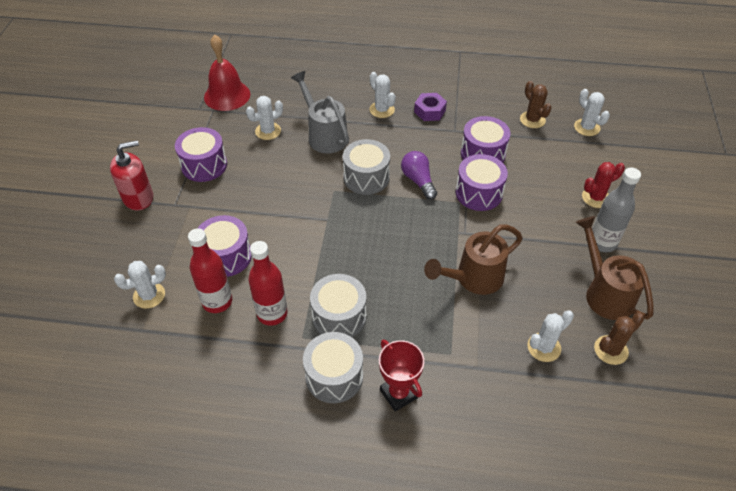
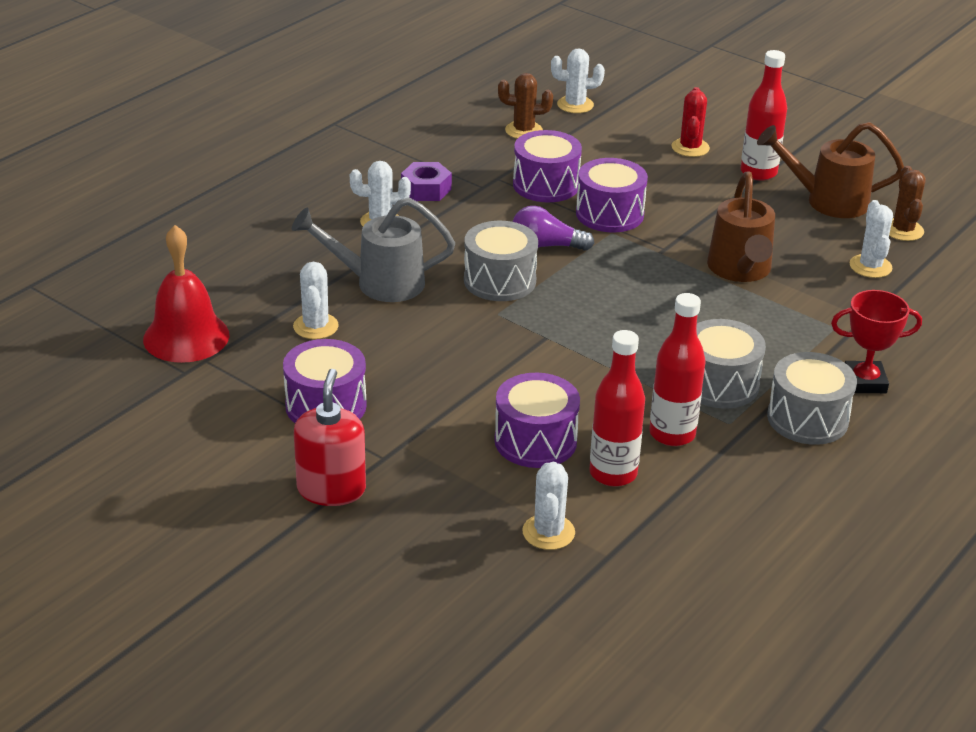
camera: 60 degrees left, 15 degrees down
grey bottle [592,167,641,252] -> red bottle [740,50,787,181]

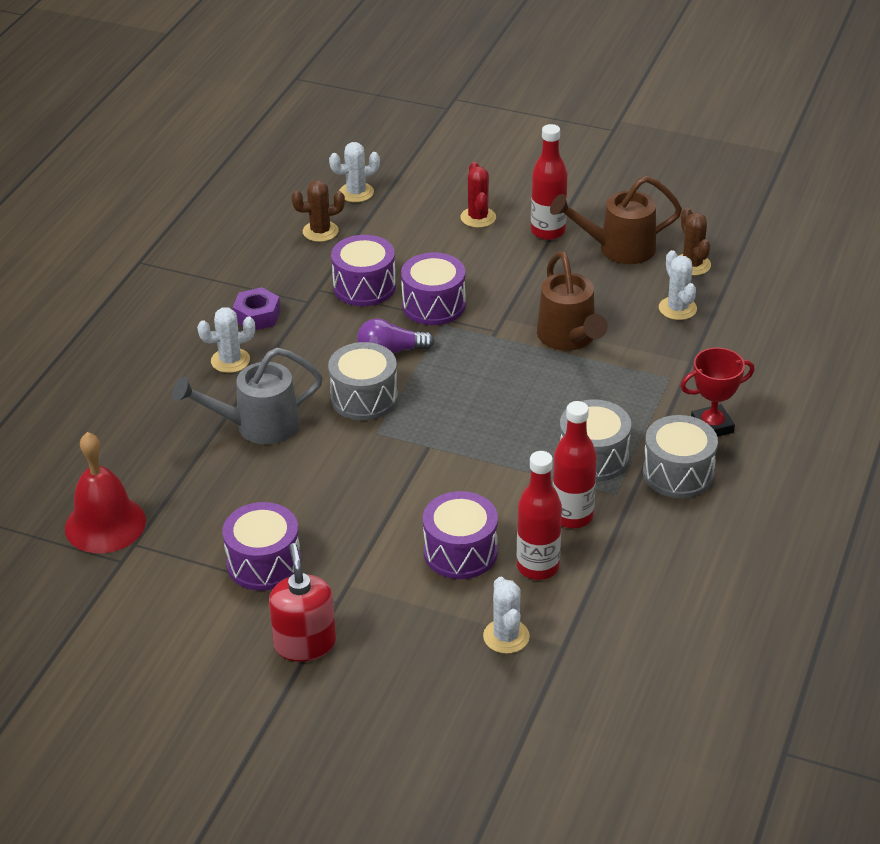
camera: 15 degrees left, 5 degrees up
white cactus [293,262,339,339] -> none

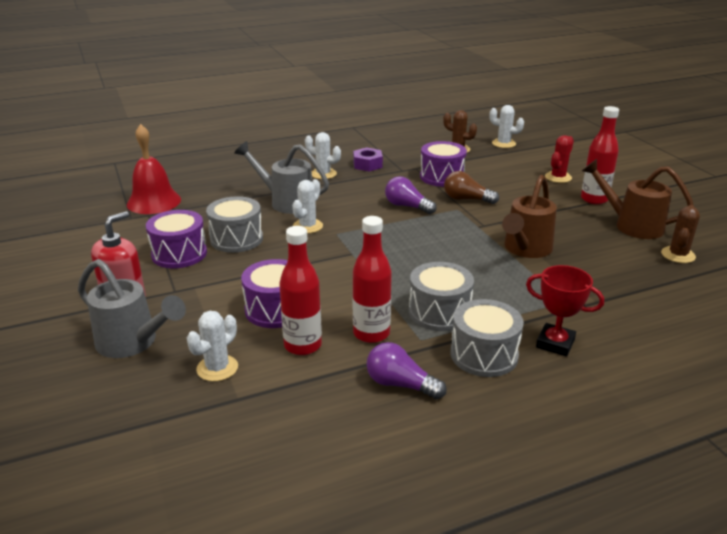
camera: 45 degrees right, 10 degrees down
grey drum [328,342,398,421] -> grey drum moved to [206,196,263,253]
purple drum [401,252,466,325] -> brown light bulb [444,171,499,204]
white cactus [659,250,697,320] -> white cactus moved to [292,179,323,234]
none -> grey watering can [78,259,186,358]
none -> purple light bulb [367,342,446,399]

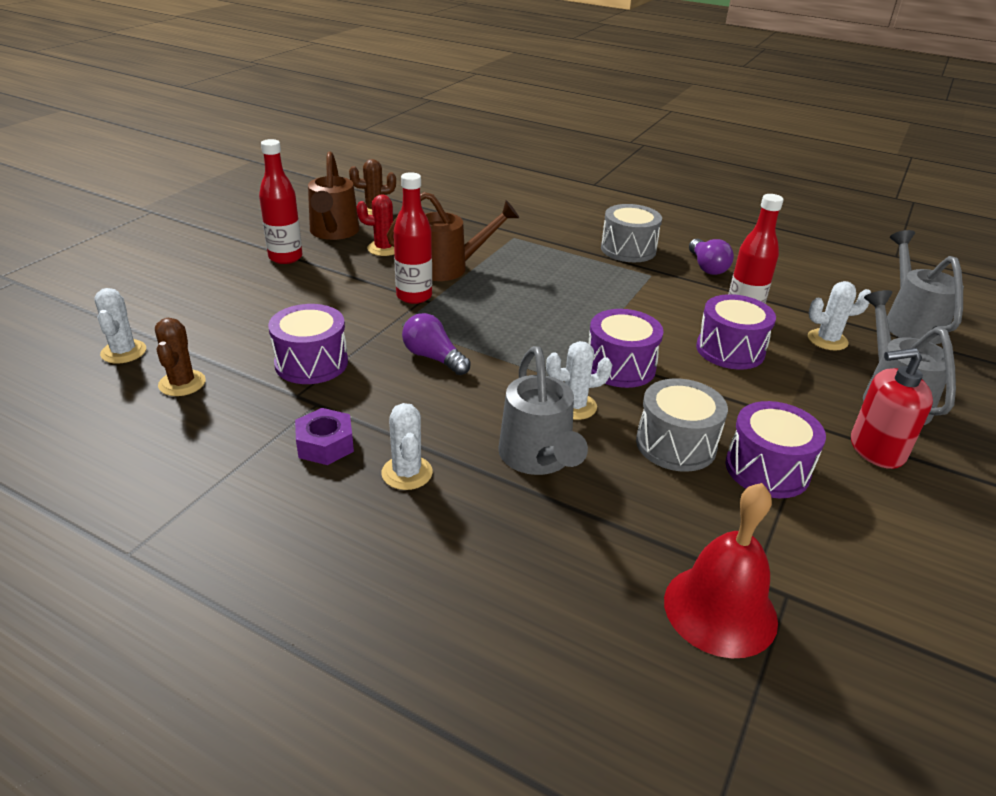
camera: 130 degrees left, 5 degrees up
red bottle [352,216,392,343] -> red bottle moved to [394,172,432,304]
purple light bulb [385,176,437,214] -> purple light bulb turned 135 degrees clockwise [402,313,471,375]
grey drum [409,262,474,331] -> none
brown light bulb [444,171,499,204] -> none
red trophy [526,265,604,357] -> none
red cactus [545,135,574,183] -> red cactus moved to [357,194,400,256]
none -> purple drum [589,309,664,388]
none -> grey watering can [887,230,964,344]

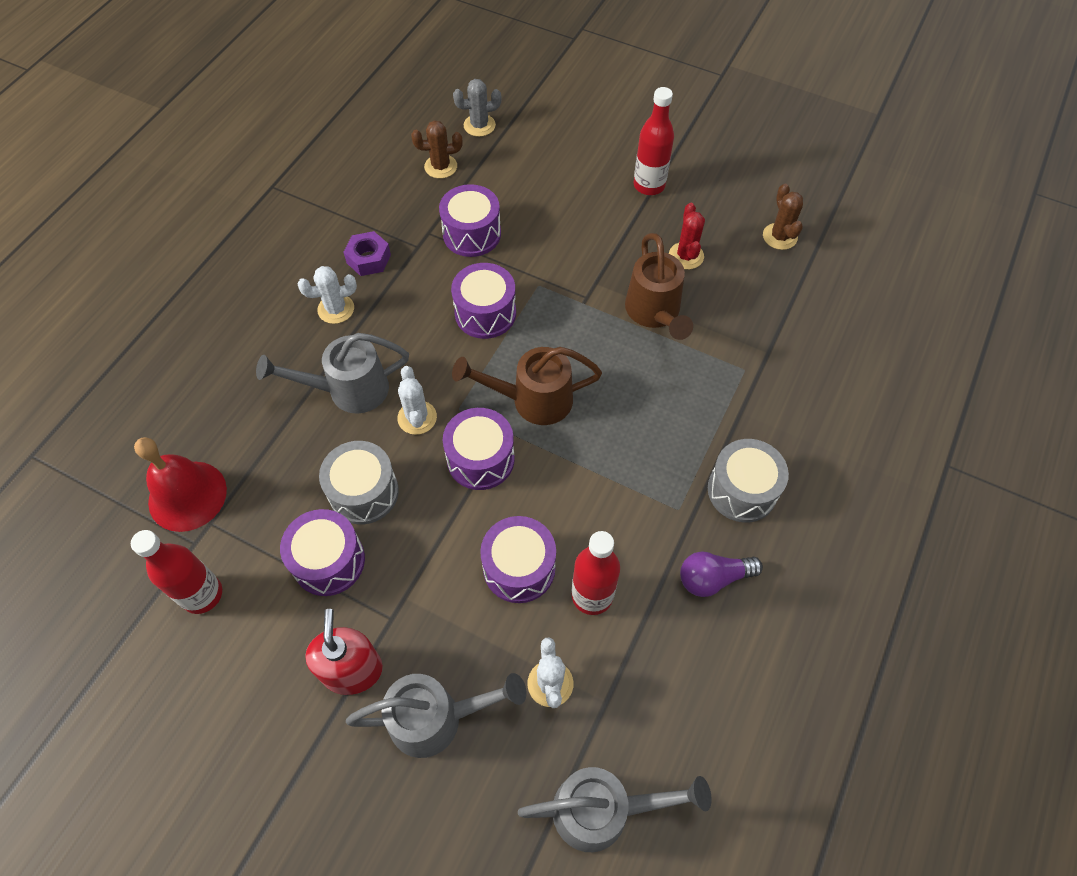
camera: 90 degrees right, 25 degrees up
white cactus [94,288,146,363] -> grey cactus [453,79,501,137]
brown watering can [308,151,360,240] -> brown watering can moved to [452,347,602,425]
red bottle [394,172,432,304] -> red bottle moved to [131,530,222,614]
purple light bulb [402,313,471,375] -> purple drum [451,263,516,339]

